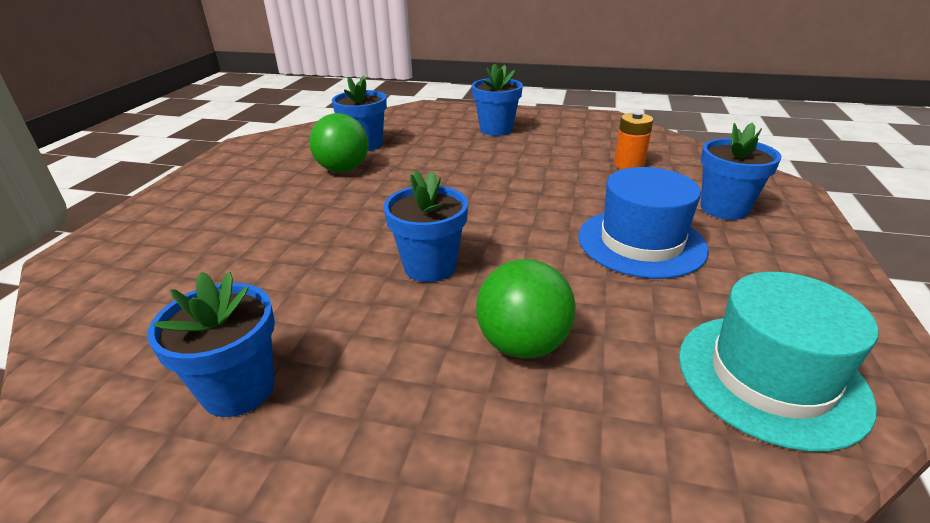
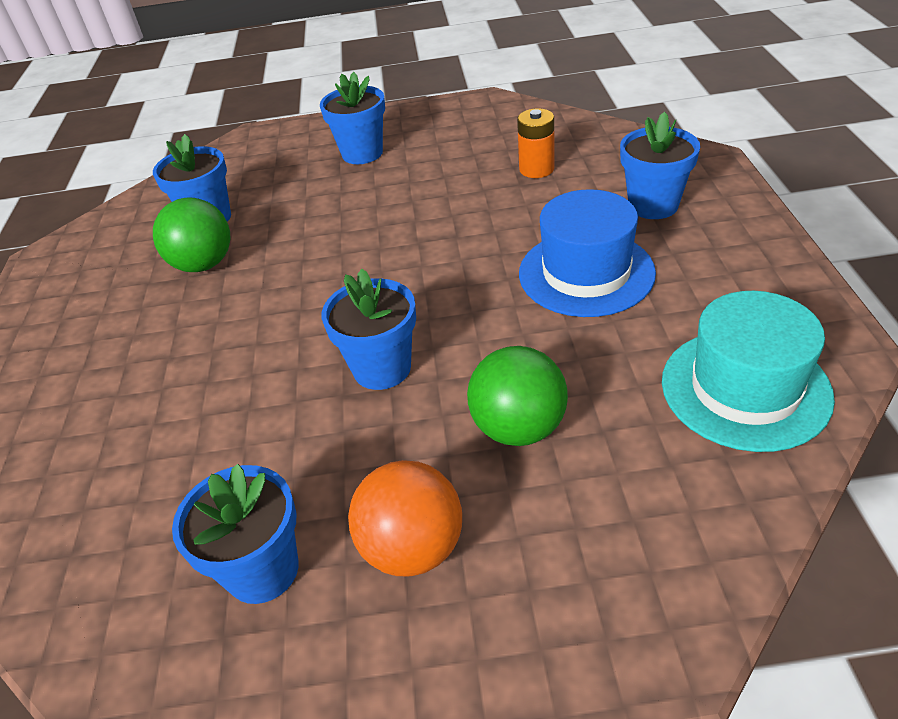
camera: 15 degrees left, 10 degrees up
none -> orange ball [348,460,462,576]

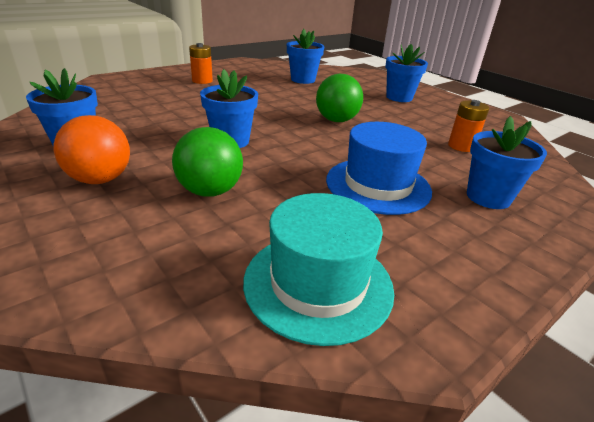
camera: 50 degrees right, 10 degrees down
green ball [153,198,230,272] -> green ball moved to [316,74,363,122]
none -> orange battery [189,43,213,84]

